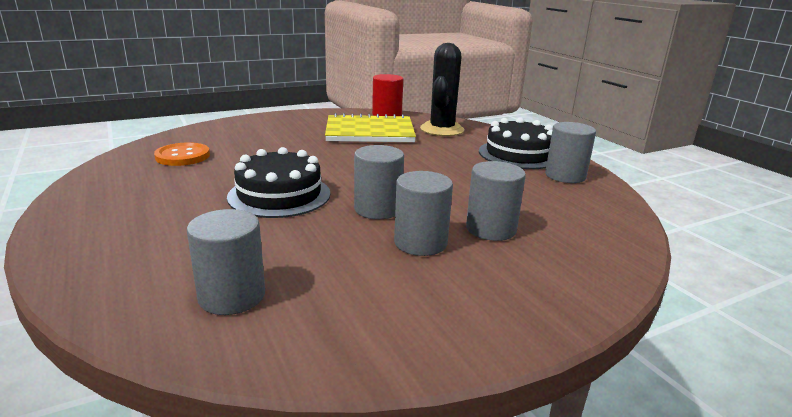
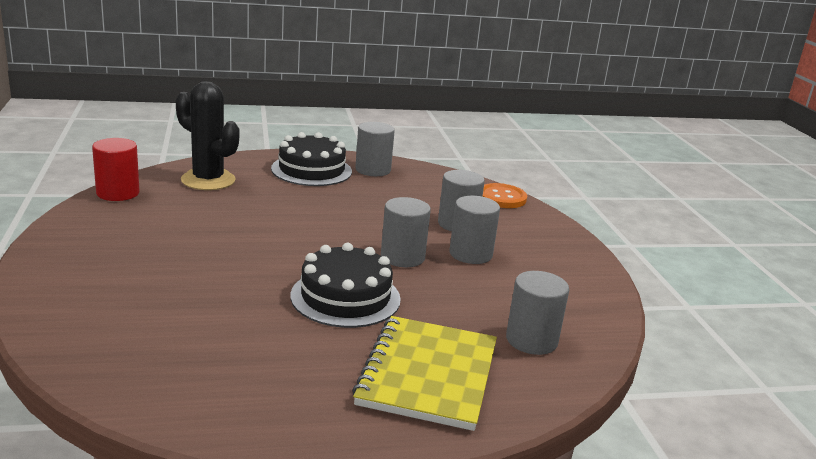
camera: 75 degrees left, 0 degrees up
orange button [154,142,210,166] -> orange button moved to [482,183,527,208]
yellow notebook [325,113,416,142] -> yellow notebook moved to [352,316,497,431]

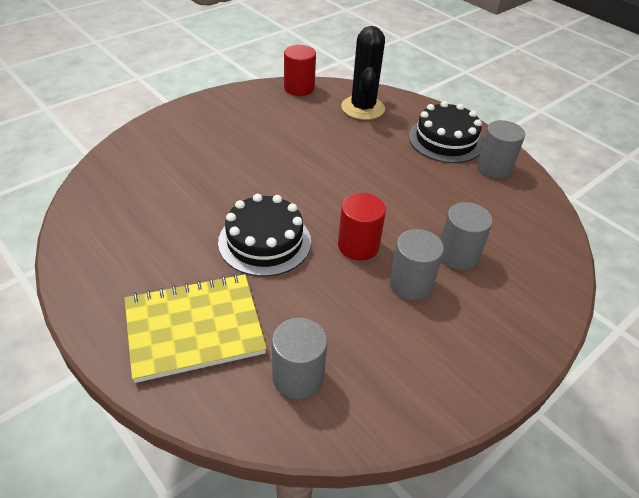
camera: 60 degrees right, 20 degrees up
grey cylinder [381,197,431,267] -> red cylinder [338,193,386,261]
orange button [482,183,527,208] -> none

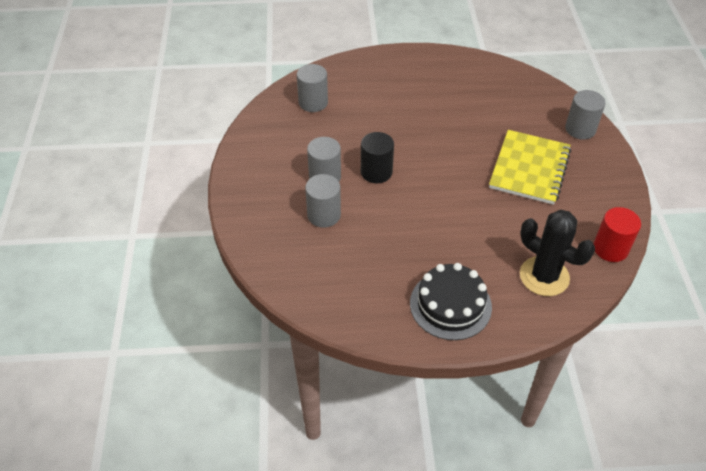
camera: 130 degrees right, 5 degrees up
yellow notebook [125,274,267,383] -> yellow notebook moved to [489,130,571,205]
black cake [218,194,311,277] -> none
red cylinder [338,193,386,261] -> black cylinder [361,132,394,183]
grey cylinder [477,120,525,179] -> grey cylinder moved to [565,90,606,140]

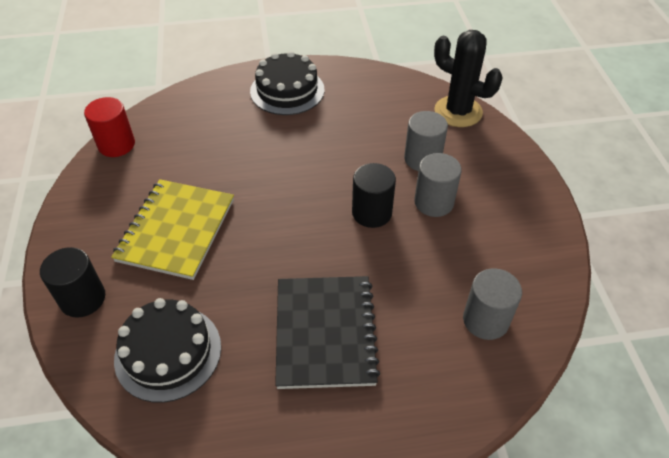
camera: 175 degrees right, 0 degrees up
black cactus [520,210,595,296] -> black cactus moved to [434,30,503,127]
grey cylinder [565,90,606,140] -> black cylinder [40,247,105,317]
none -> black cake [114,298,221,403]
none -> black notebook [275,276,380,389]

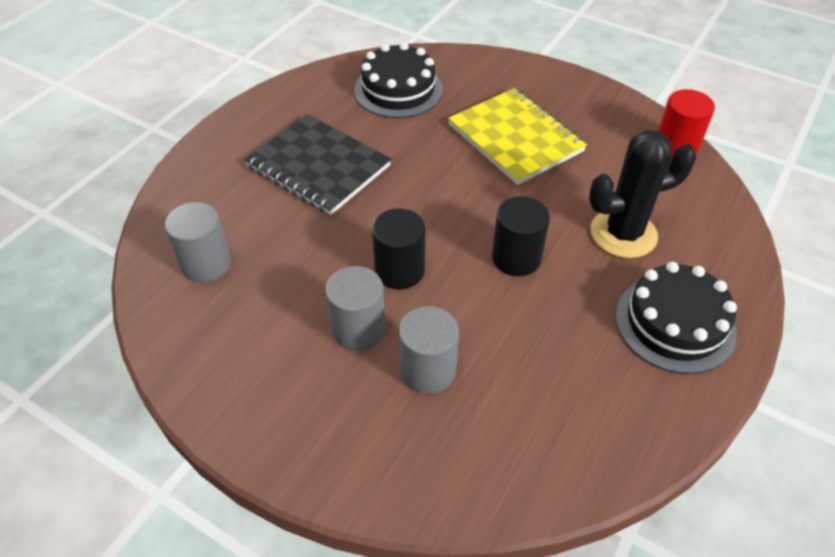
camera: 130 degrees right, 0 degrees up
black cylinder [40,247,105,317] -> black cylinder moved to [492,196,550,276]
black cactus [434,30,503,127] -> black cactus moved to [589,130,696,258]

